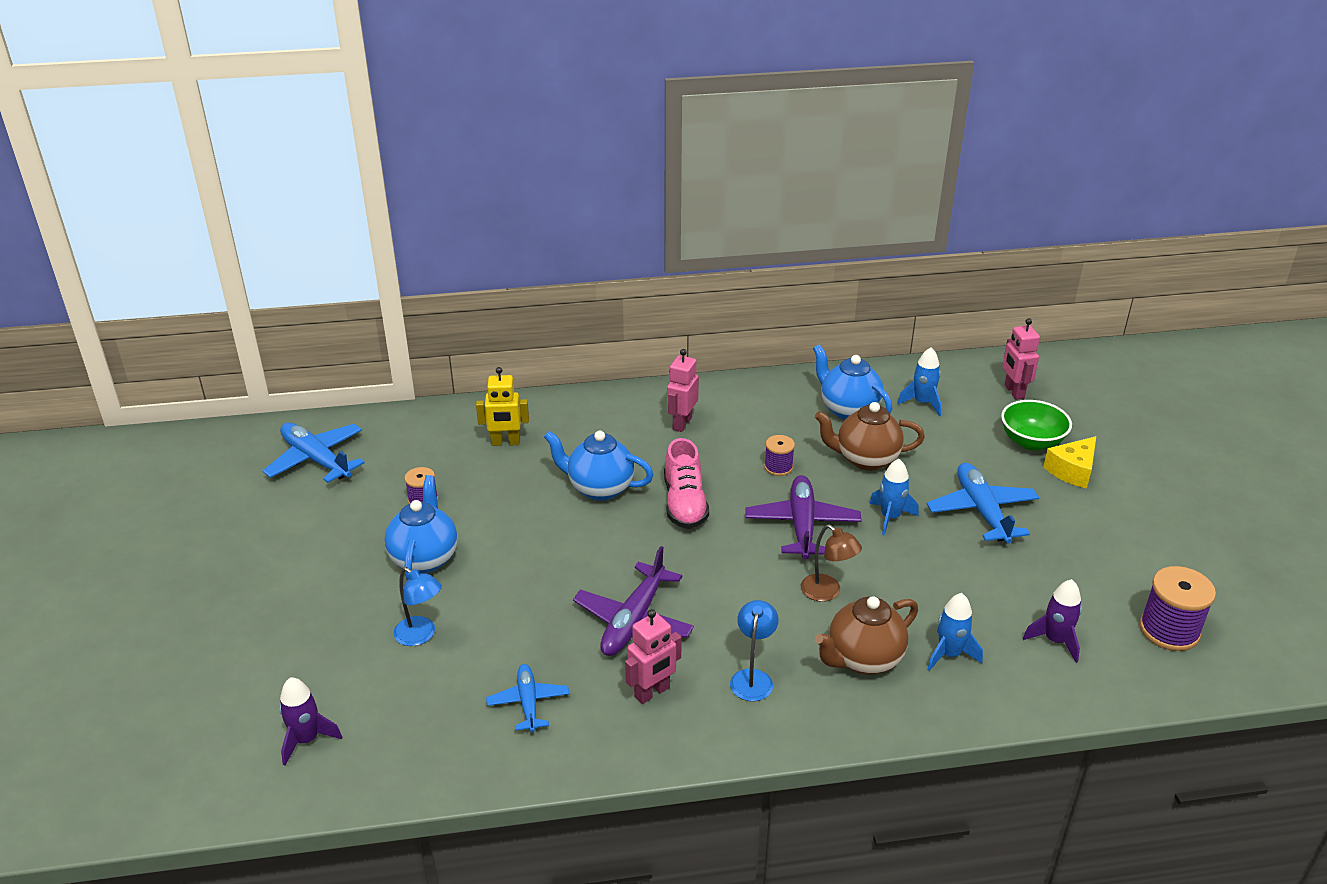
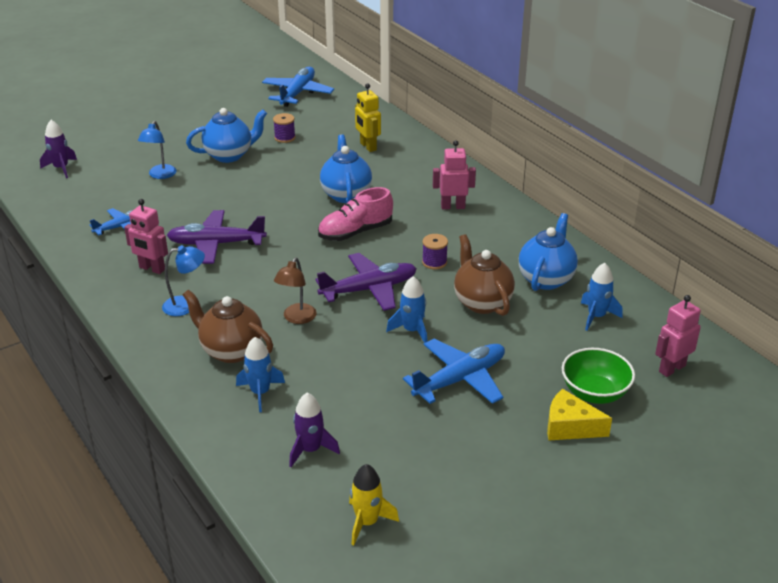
camera: 65 degrees right, 0 degrees up
purple spool [1139,566,1216,651] -> yellow rocket [349,464,399,546]

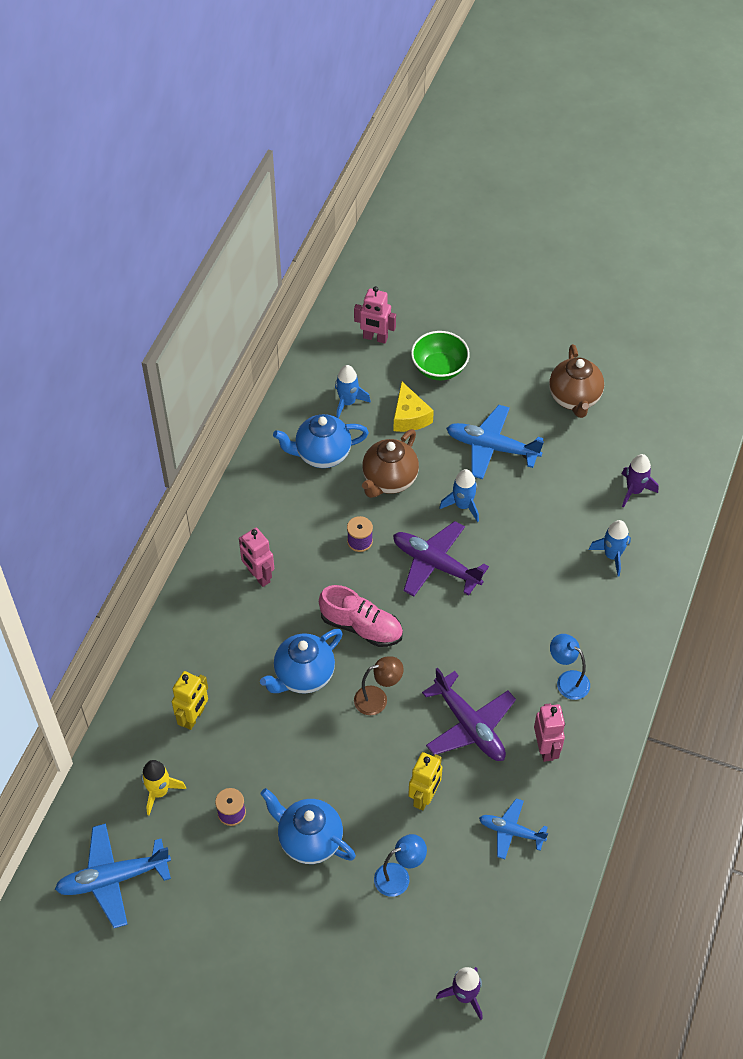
camera: 125 degrees left, 20 degrees up
brown teapot [182,289,273,363] -> brown teapot moved to [549,344,604,418]
brown lamp [274,257,316,324] -> brown lamp moved to [354,656,404,715]
yellow rocket [349,464,399,546] -> yellow rocket moved to [141,760,186,815]
yellow cheese [547,389,612,440] -> yellow cheese moved to [394,382,434,432]
none -> yellow robot [408,752,443,811]

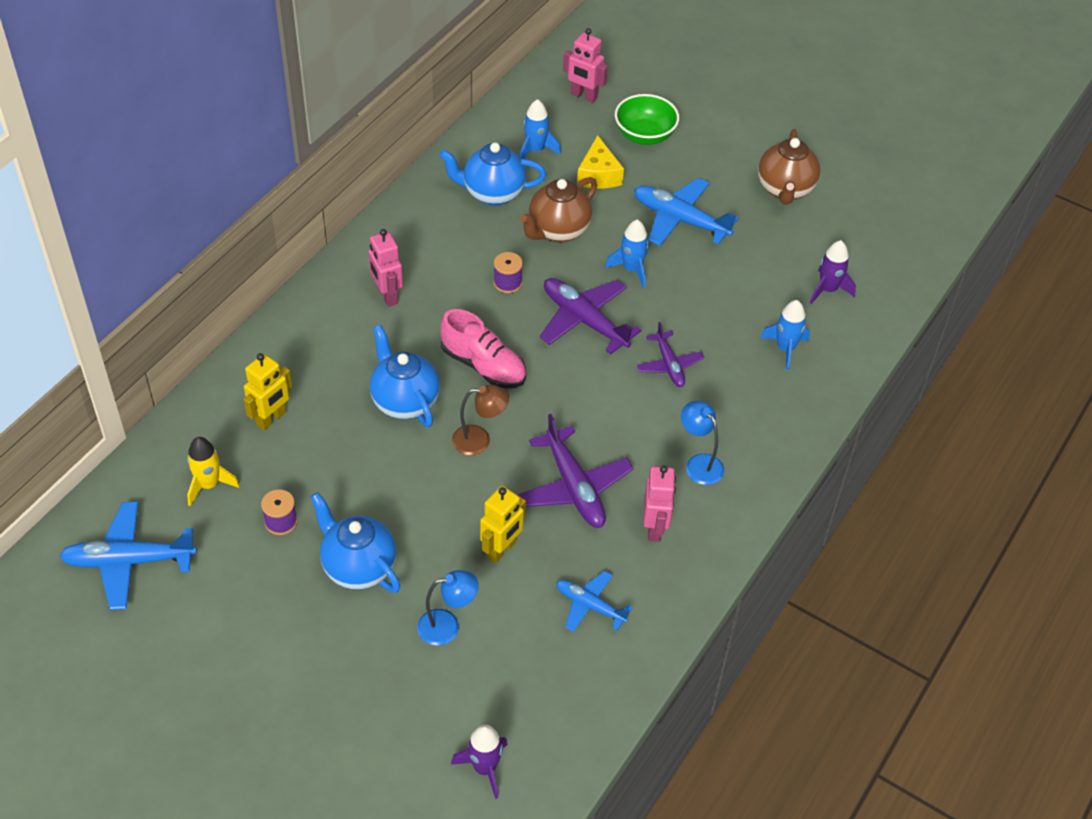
camera: 10 degrees right, 5 degrees down
blue teapot [260,629,343,693] -> blue teapot turned 90 degrees clockwise [370,325,440,427]
none -> purple plane [637,322,704,387]

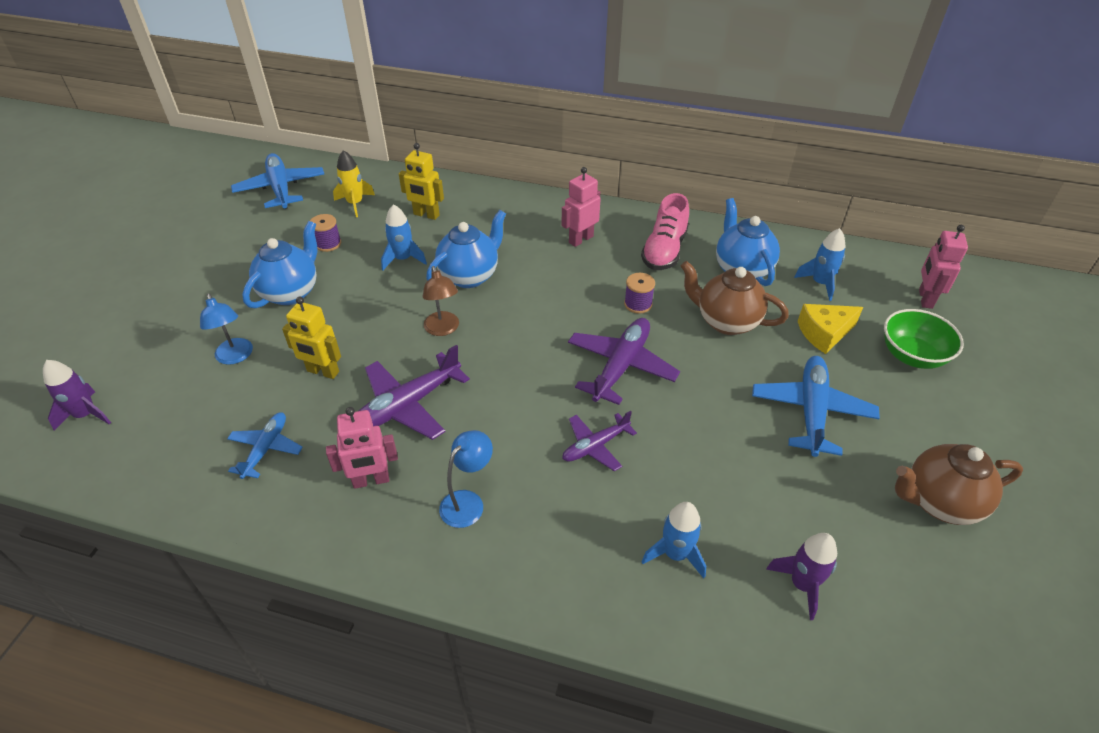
camera: 75 degrees right, 5 degrees down
pink shoe [440,309,526,388] -> pink shoe moved to [641,193,689,270]
blue rocket [605,220,649,288] -> blue rocket moved to [381,204,427,270]

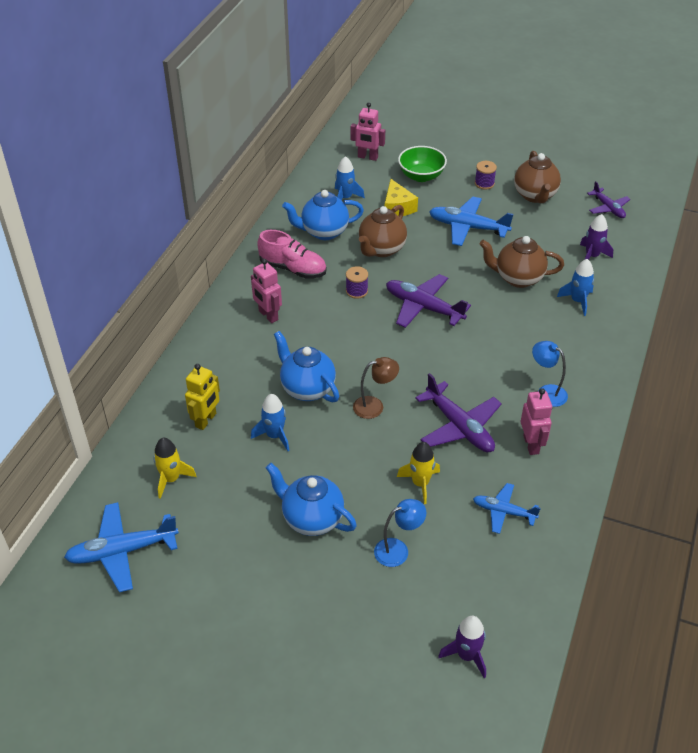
camera: 85 degrees left, 0 degrees up
yellow robot [282,297,341,379] -> yellow rocket [397,442,440,504]
purple spool [310,214,341,252] -> purple spool moved to [475,161,497,190]
purple plane [562,411,637,471] -> purple plane moved to [587,181,630,218]
none -> brown teapot [480,236,564,288]

